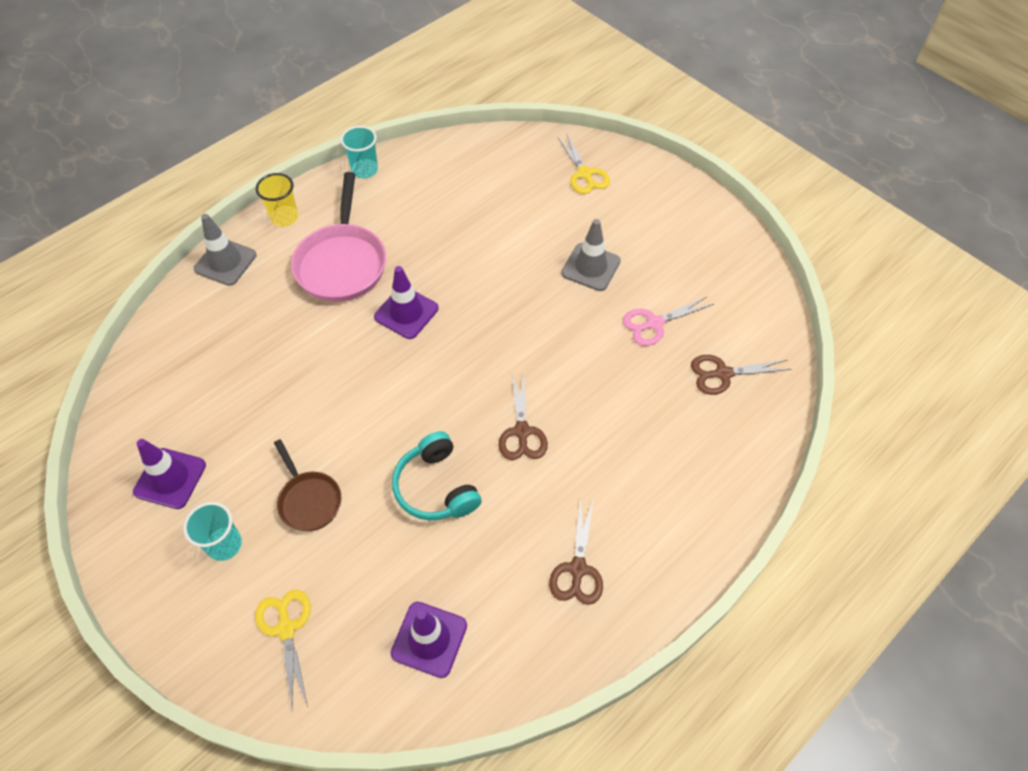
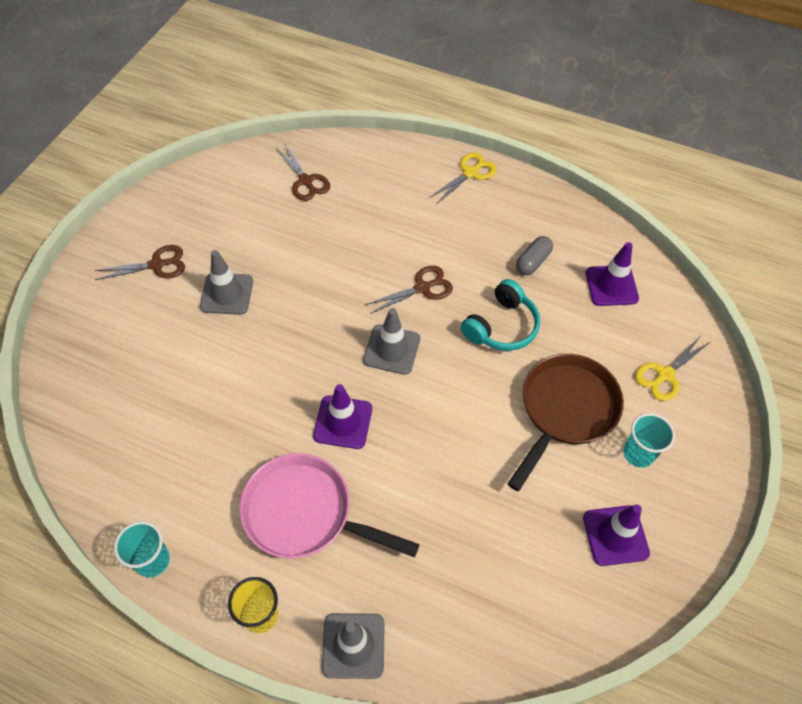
camera: 115 degrees left, 0 degrees up
brown pan [274,439,341,531] -> brown pan [507,354,624,491], size x1.74
pink pan [291,172,386,302] -> pink pan turned 135 degrees counterclockwise [239,453,420,558]
brown scissors [549,498,603,605] -> brown scissors moved to [94,245,185,280]
yellow scissors [557,135,610,194] -> yellow scissors moved to [429,153,497,204]
pink scissors [623,296,714,346] -> none
none -> grey traffic cone [363,308,420,375]
none -> grey capsule [516,236,553,275]

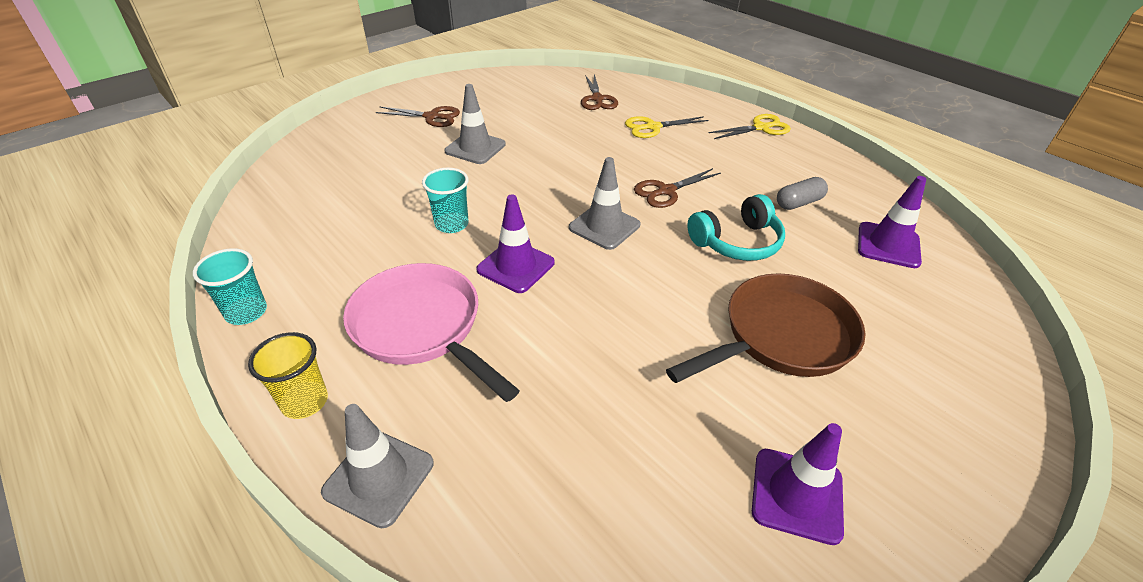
camera: 25 degrees right, 15 degrees down
brown scissors [365,266,453,314] -> brown scissors turned 150 degrees clockwise [634,168,721,208]
turquoise cup [623,413,675,468] -> turquoise cup moved to [422,168,468,233]
yellow scissors [635,337,710,401] -> yellow scissors moved to [625,116,708,138]

